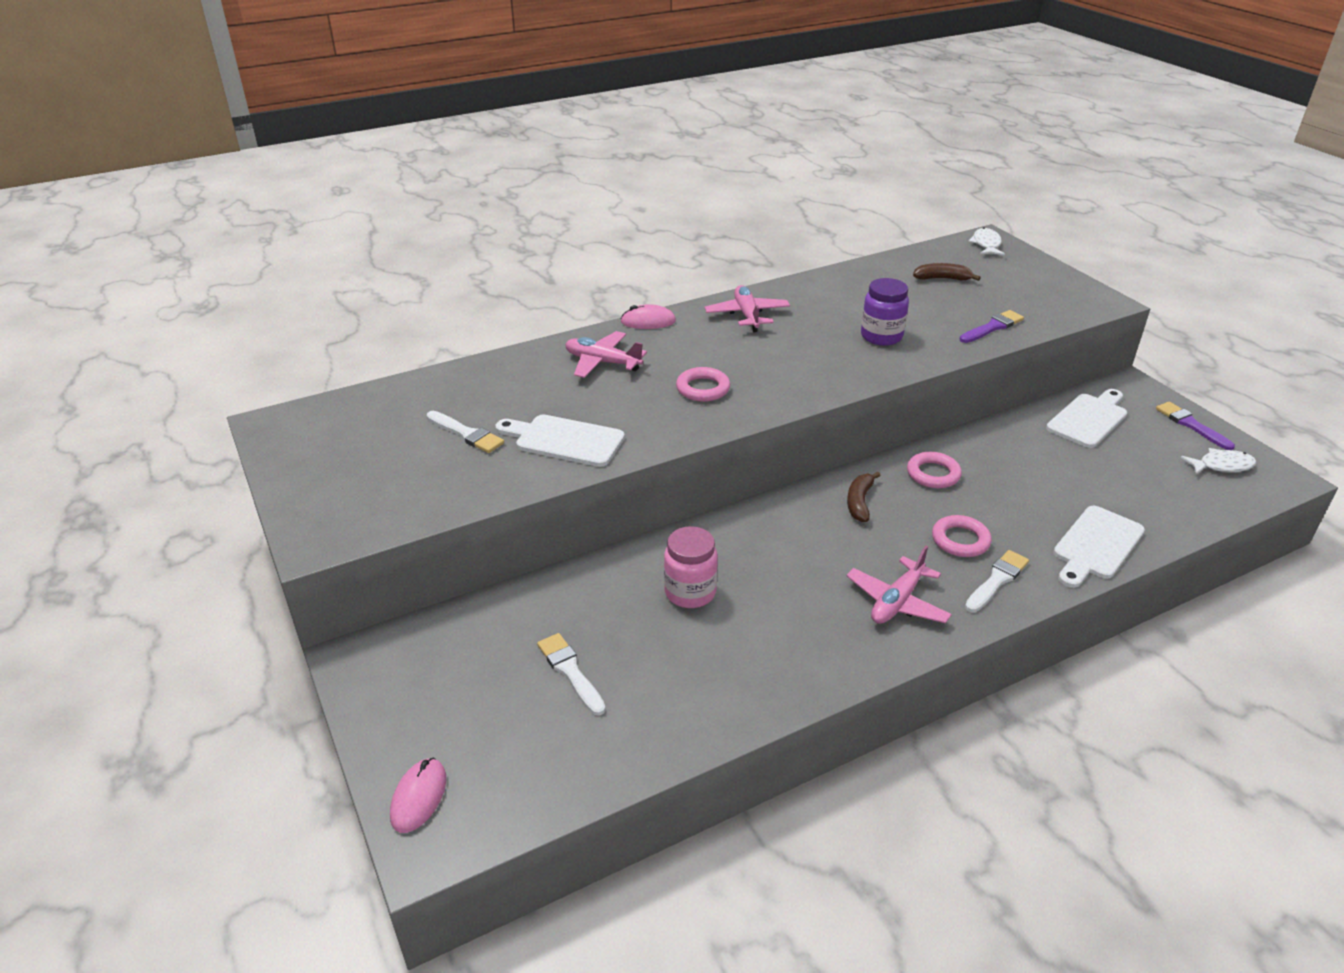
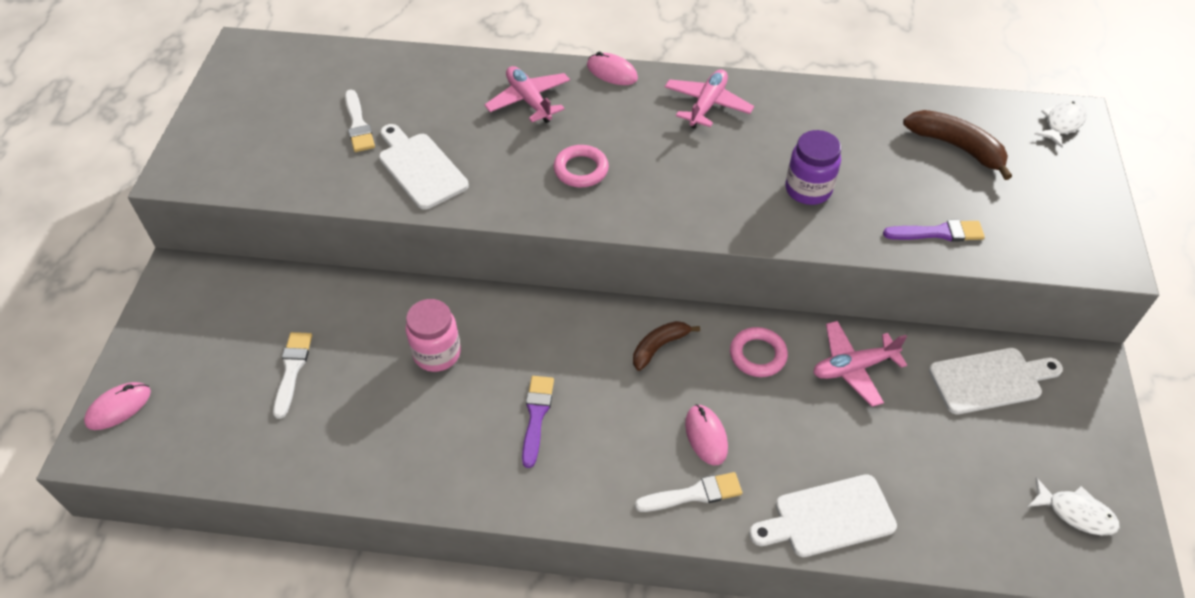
camera: 35 degrees right, 15 degrees up
pink plane [847,546,952,624] -> pink plane moved to [813,321,907,407]
brown banana [913,263,981,281] -> brown banana [903,110,1012,180], size x1.53
pink ring [932,515,992,557] -> pink mouse [685,404,728,465]
purple brush [1156,402,1235,450] -> purple brush moved to [522,376,554,468]

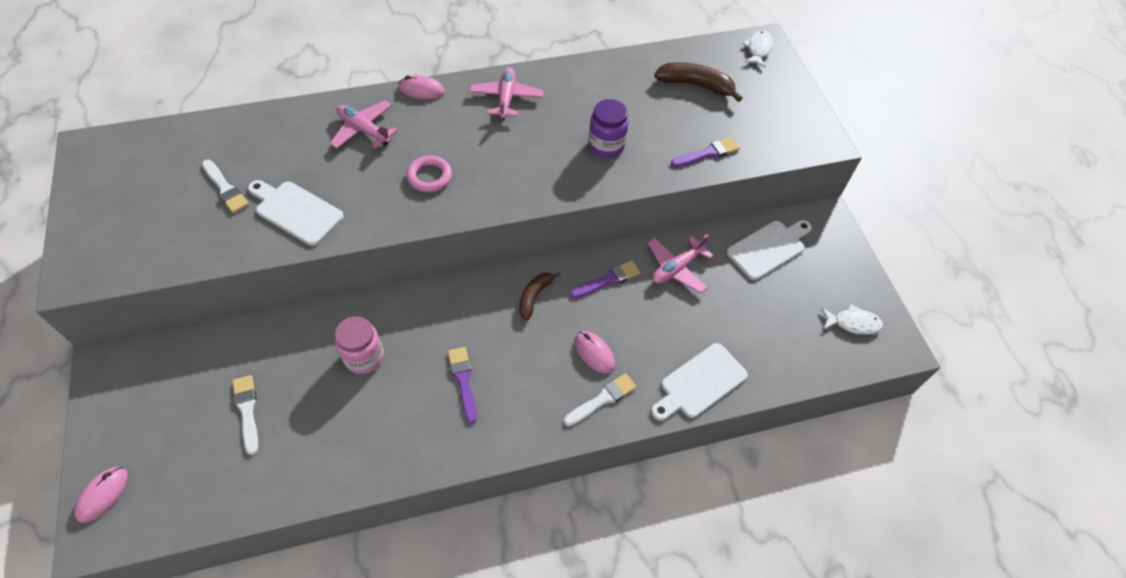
camera: 25 degrees left, 5 degrees up
pink ring [730,327,788,377] -> purple brush [571,260,640,299]

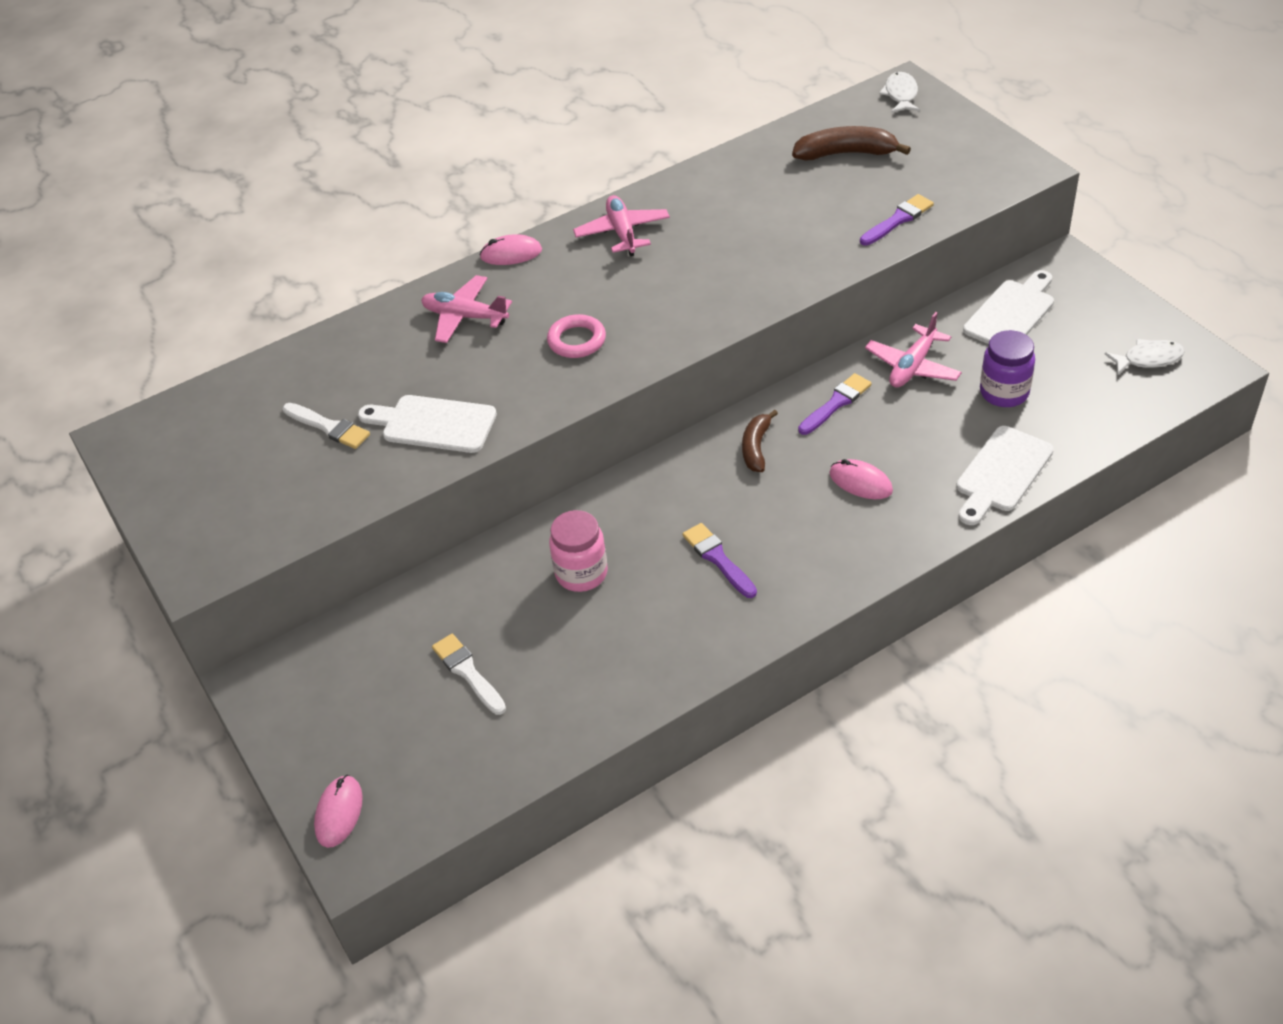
camera: 10 degrees left, 10 degrees down
white brush [564,373,636,426] -> none
purple jar [588,99,628,158] -> purple jar moved to [980,330,1035,407]

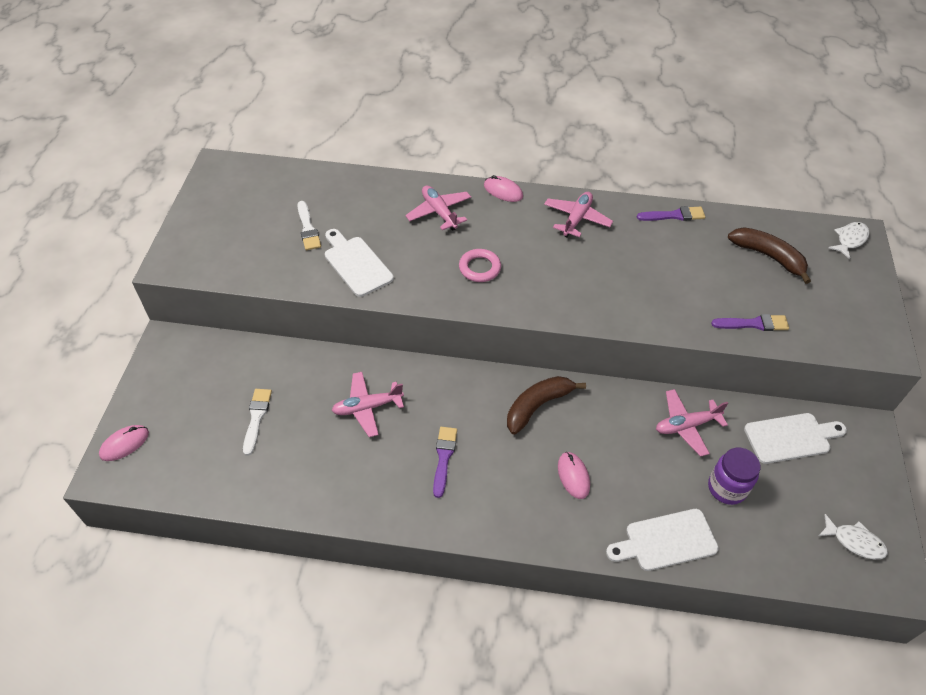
camera: 35 degrees right, 5 degrees up
pink jar [549,510,608,592] -> pink plane [332,372,404,437]
brown banana [742,410,778,472] -> brown banana [507,376,586,435], size x1.53
purple brush [798,373,872,435] -> purple brush moved to [637,206,705,221]

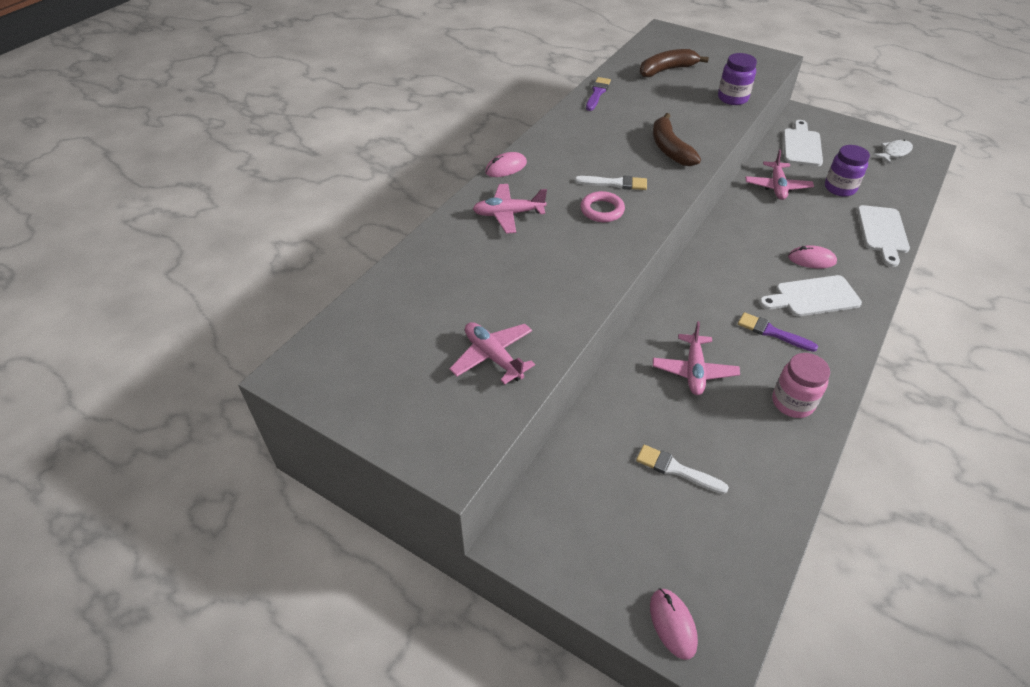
camera: 65 degrees left, 5 degrees down
white brush [297,201,321,250] -> white brush moved to [575,176,647,190]
white cutting board [325,229,394,297] -> white cutting board moved to [759,275,862,317]
brown banana [507,376,586,435] -> brown banana moved to [653,113,701,166]
pink plane [544,192,613,237] -> pink plane moved to [449,322,535,385]
purple brush [711,314,789,331] -> purple jar [718,53,757,105]
white fish [829,222,869,259] -> none
none -> pink jar [772,353,830,418]

